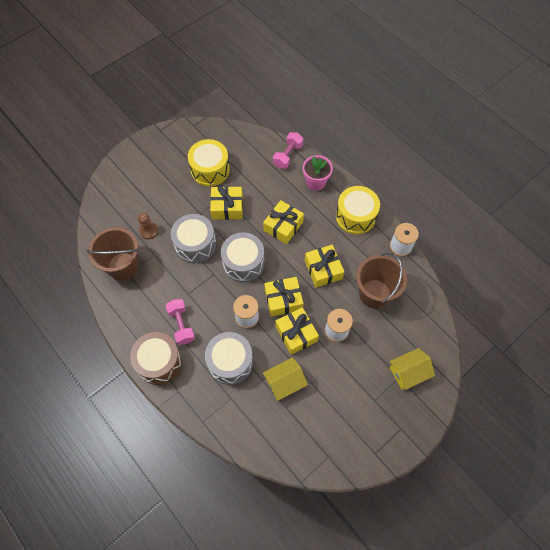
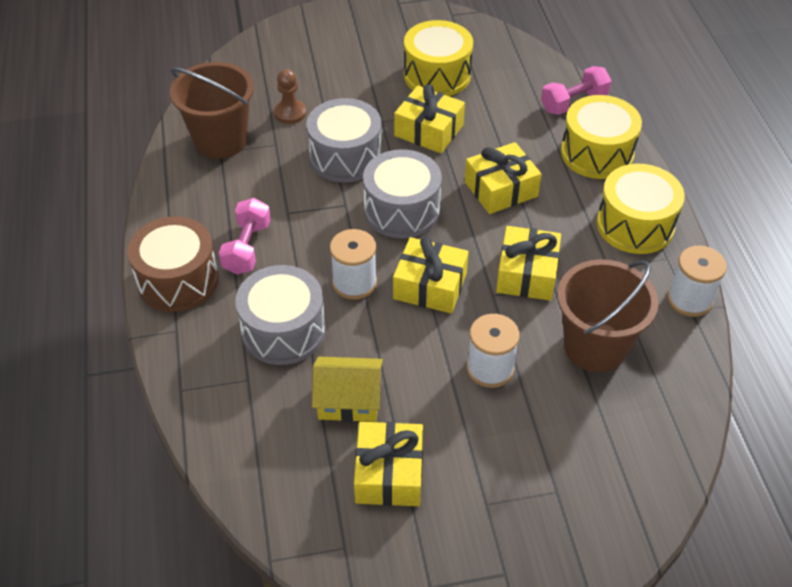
camera: 30 degrees right, 15 degrees down
yellow gift [276,307,319,355] -> yellow gift moved to [354,422,423,506]
pink flower pot [303,155,333,191] -> yellow drum [561,95,642,179]
yellow house [389,348,435,390] -> none

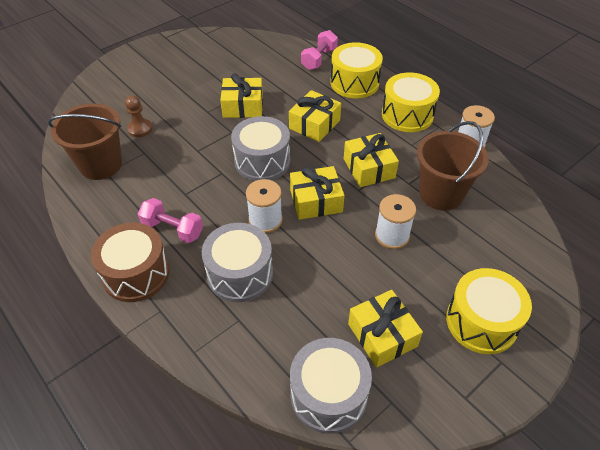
camera: 30 degrees left, 0 degrees up
pink dumbbell [219,198,271,275] -> pink dumbbell turned 45 degrees counterclockwise [138,198,203,243]
grey drum [307,98,382,183] -> grey drum moved to [290,338,372,434]
yellow house [312,357,383,422] -> none
yellow drum [404,20,473,96] -> yellow drum moved to [446,268,532,354]

